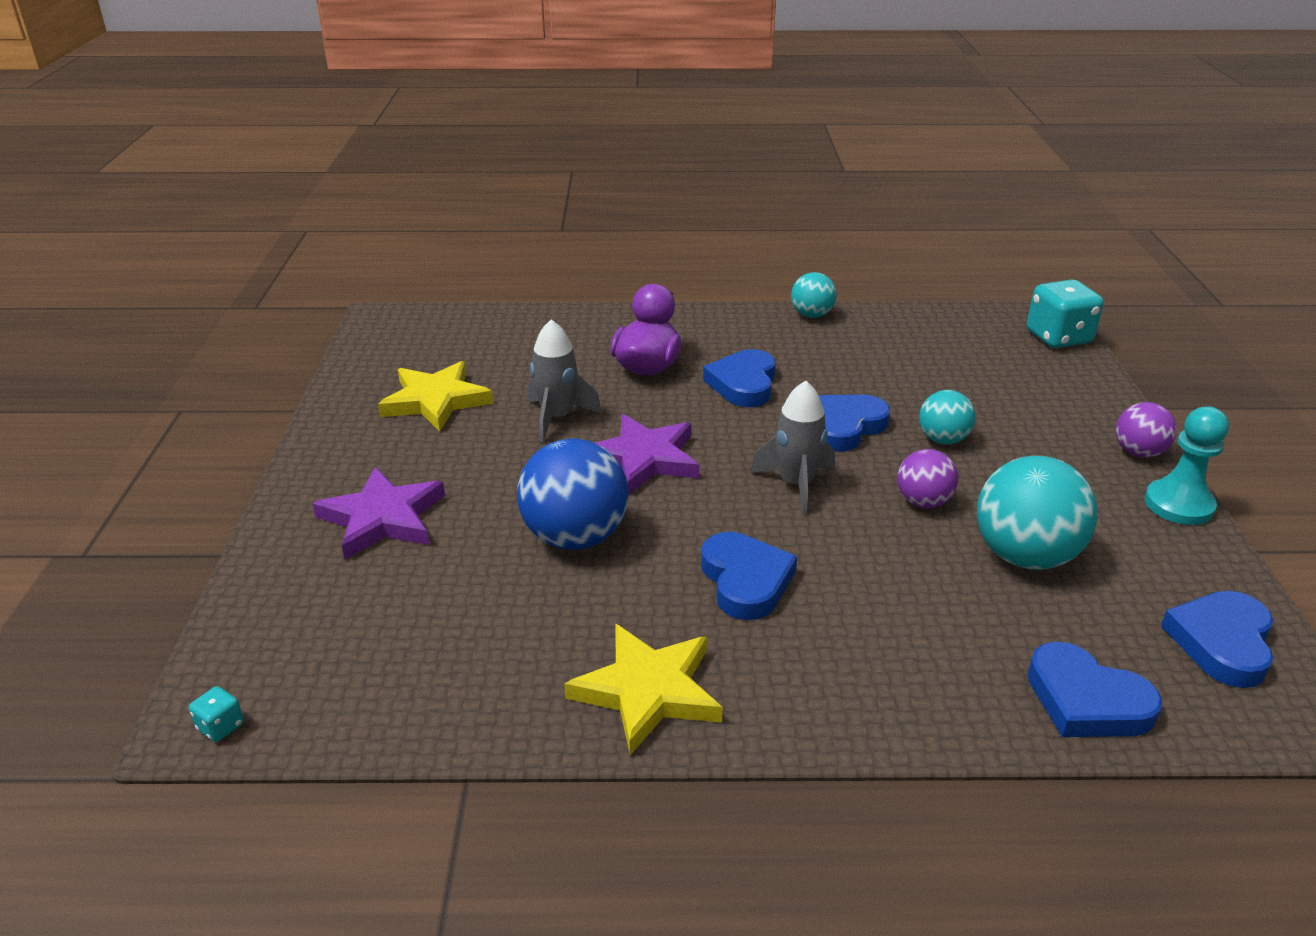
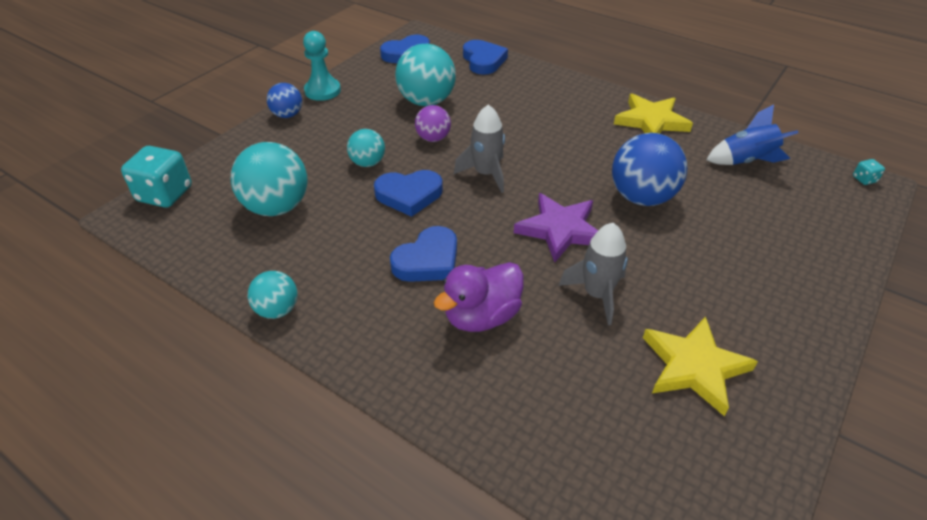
camera: 145 degrees left, 10 degrees up
purple star [312,467,445,560] -> none
blue heart [701,532,797,620] -> none
purple ball [1116,402,1176,458] -> blue ball [267,83,302,118]
none -> turquoise ball [231,142,307,216]
none -> blue rocket [706,105,798,165]

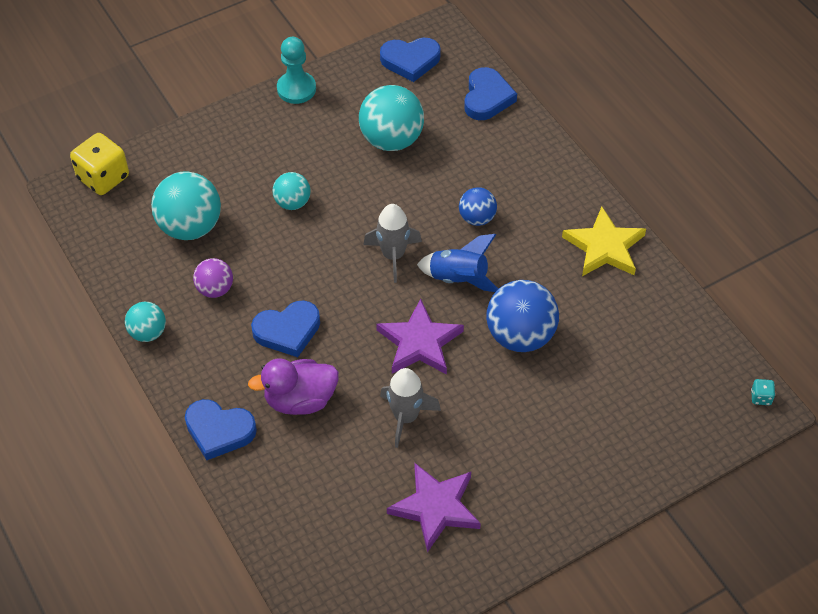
camera: 25 degrees right, 10 degrees up
turquoise dice [121,146,192,207] -> yellow dice [70,133,129,195]
blue ball [267,83,302,118] -> blue ball moved to [459,187,497,226]
blue heart [374,170,443,217] -> blue heart moved to [185,399,257,460]
purple ball [415,105,451,142] -> purple ball moved to [193,258,233,298]
yellow star [643,316,758,416] -> purple star [387,462,481,552]
blue rocket [706,105,798,165] -> blue rocket moved to [417,234,498,292]

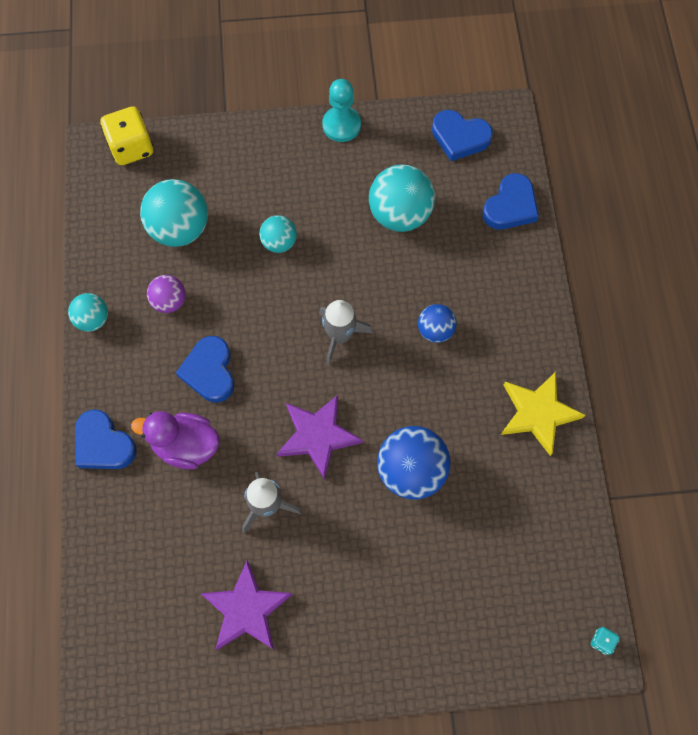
camera: 25 degrees right, 15 degrees up
blue heart [251,300,320,357] -> blue heart turned 75 degrees clockwise [176,336,234,403]
blue rocket [417,234,498,292] -> none

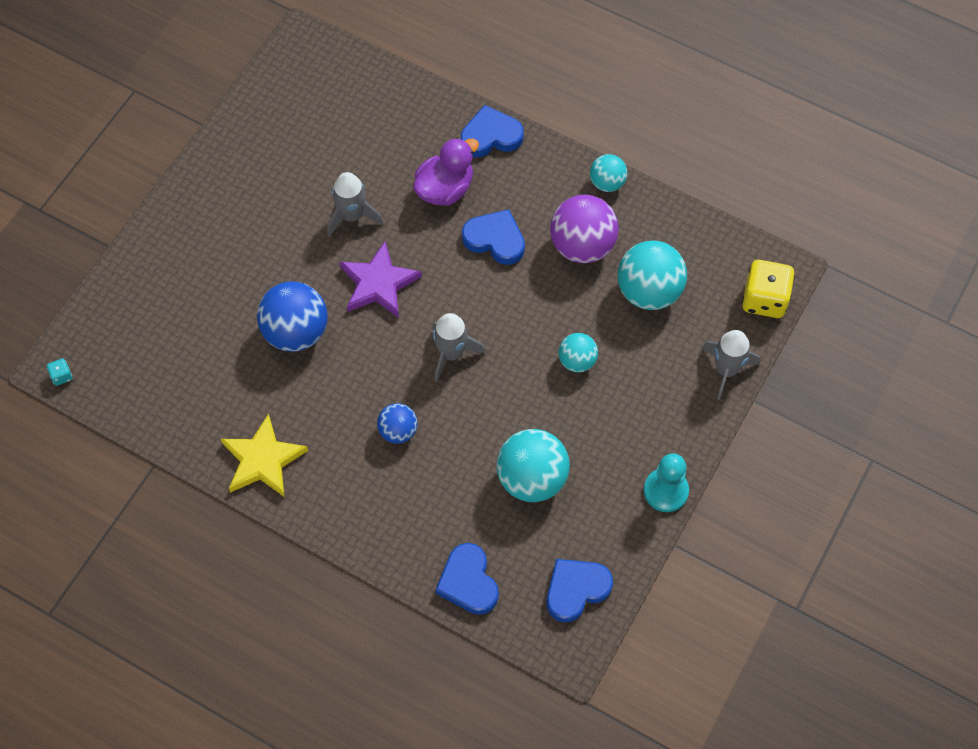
camera: 125 degrees right, 5 degrees down
purple ball [147,275,186,313] -> purple ball [550,195,619,263], size x1.77
purple star [200,560,293,650] -> none
none -> grey rocket [702,330,760,400]

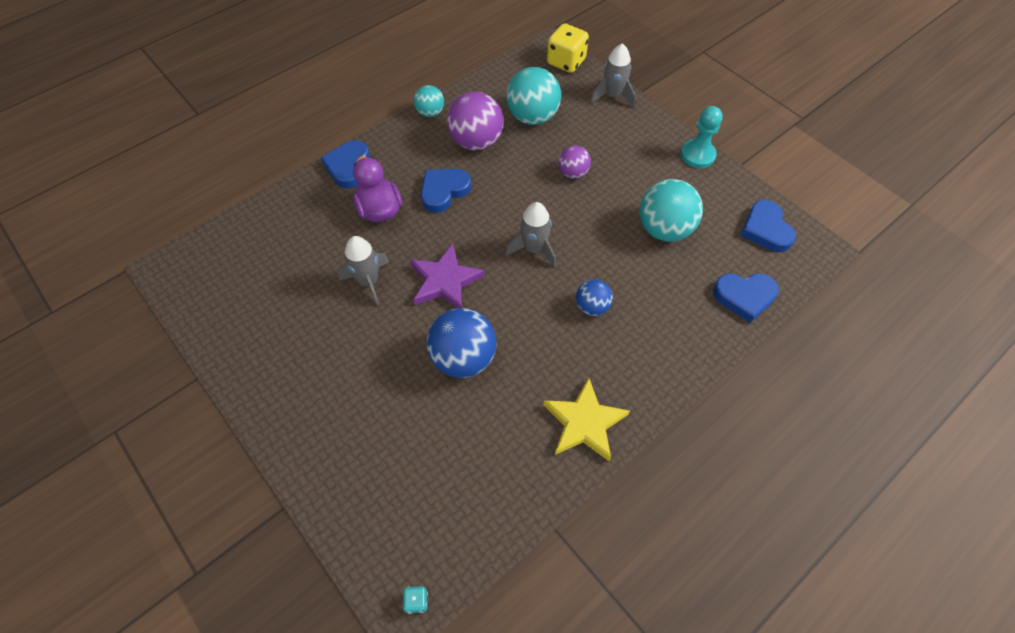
camera: 70 degrees left, 5 degrees down
turquoise ball [559,333,598,372] -> purple ball [558,146,591,179]

